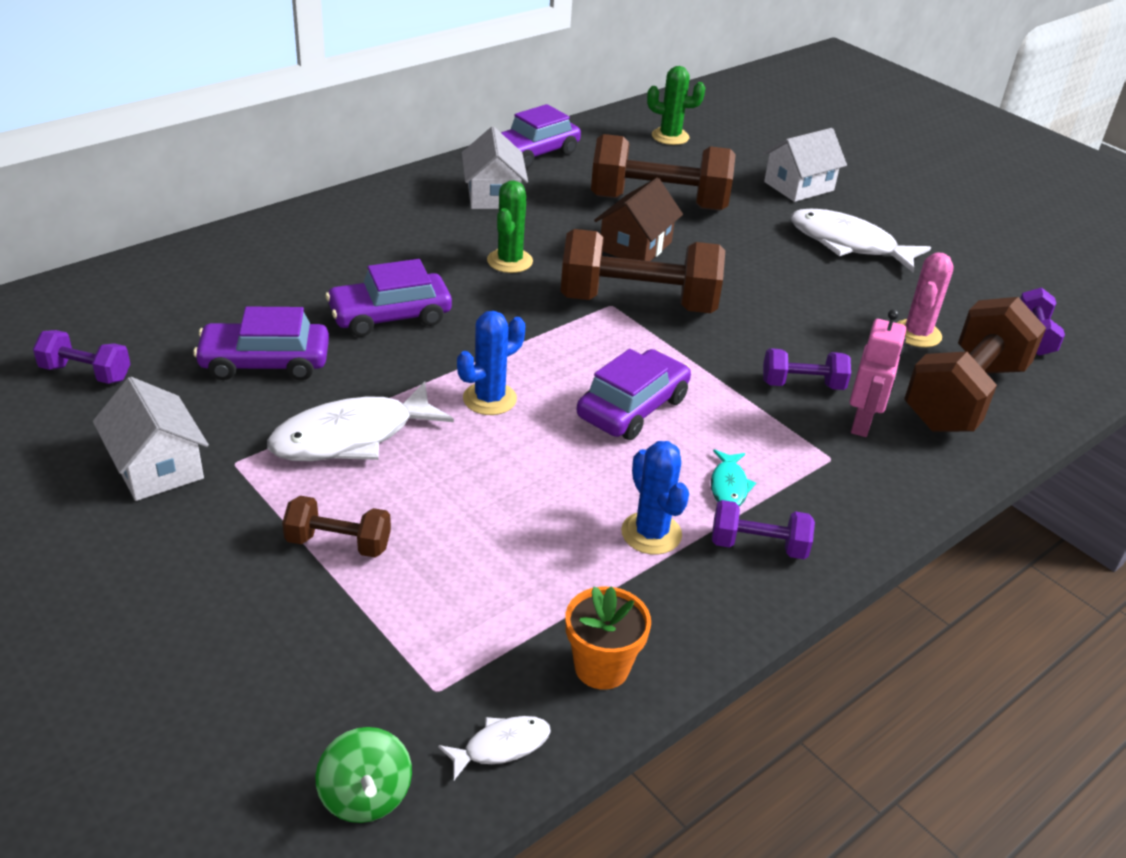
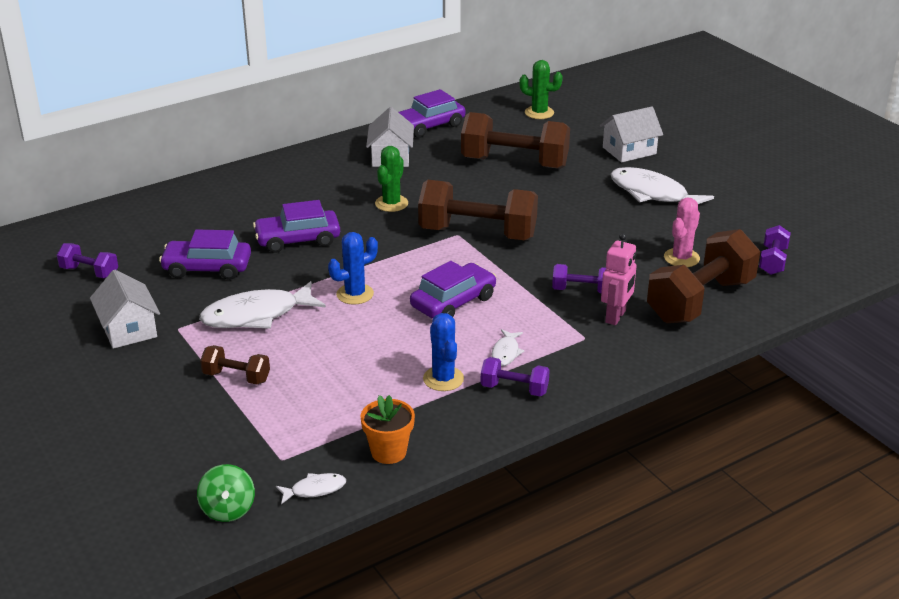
camera: 10 degrees right, 5 degrees down
brown house [594,178,683,261] -> none
turquoise fish [711,449,756,506] -> white fish [492,329,524,366]

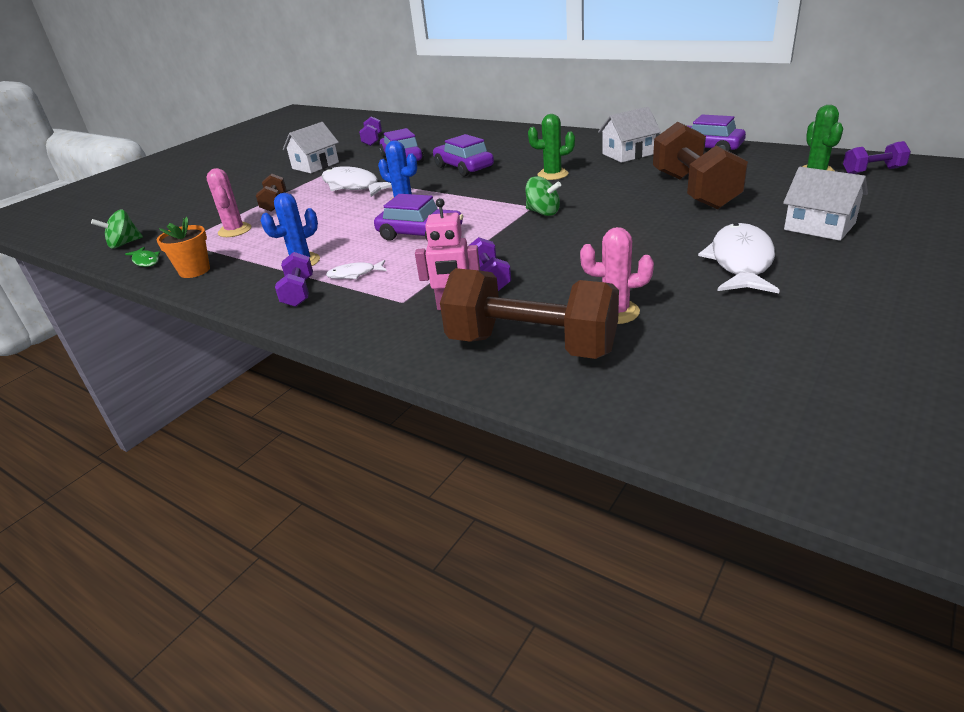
camera: 70 degrees right, 0 degrees up
white fish [276,473,346,504] -> green fish [125,247,160,267]
brown dumbbell [418,180,538,240] -> green spinning top [525,176,561,216]
purple dumbbell [759,225,791,275] -> purple dumbbell moved to [843,141,911,174]
none -> pink cactus [206,168,251,237]

